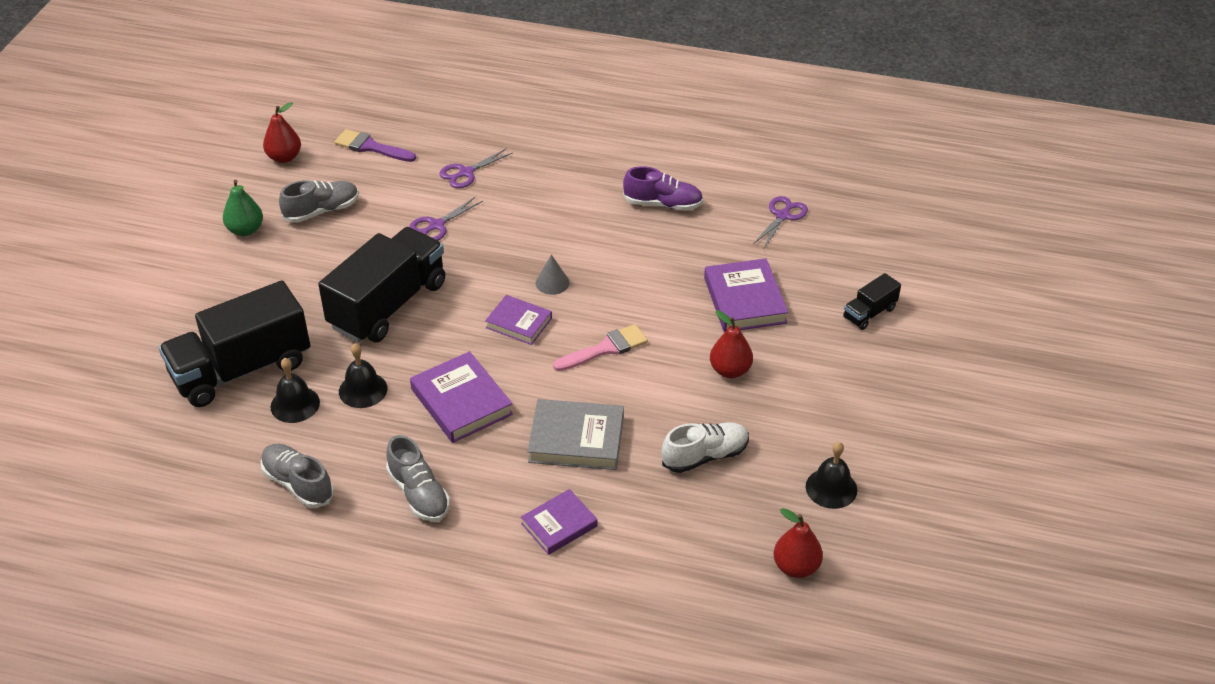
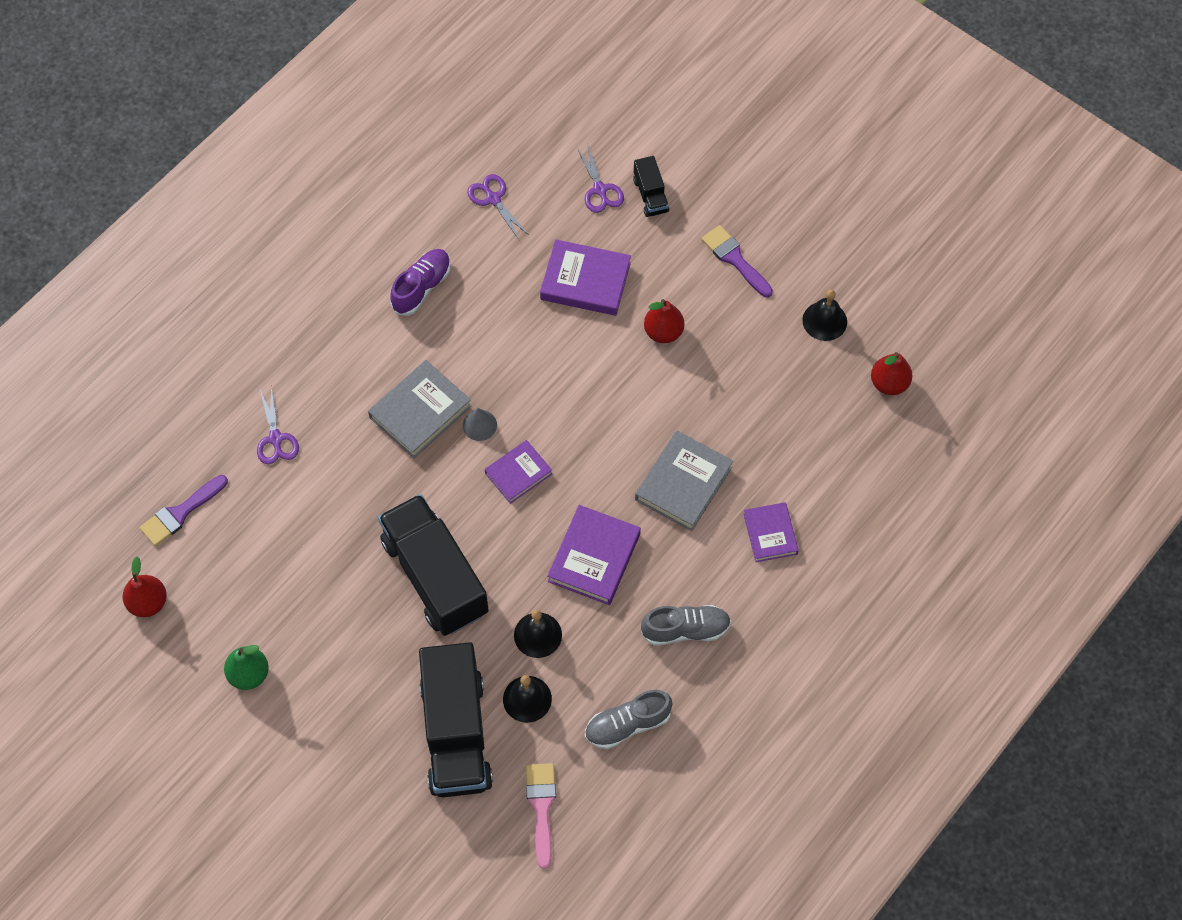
camera: 65 degrees left, 20 degrees up
grey shoe [279,180,359,223] -> none
purple scissors [409,196,483,241] -> purple scissors moved to [576,143,624,213]
purple book [410,351,513,443] -> purple book turned 60 degrees counterclockwise [547,505,641,605]
pink brush [553,324,648,371] -> pink brush moved to [526,763,556,869]
white shoe [662,422,749,473] -> none
none -> grey book [368,360,472,458]
none -> purple brush [701,225,773,297]

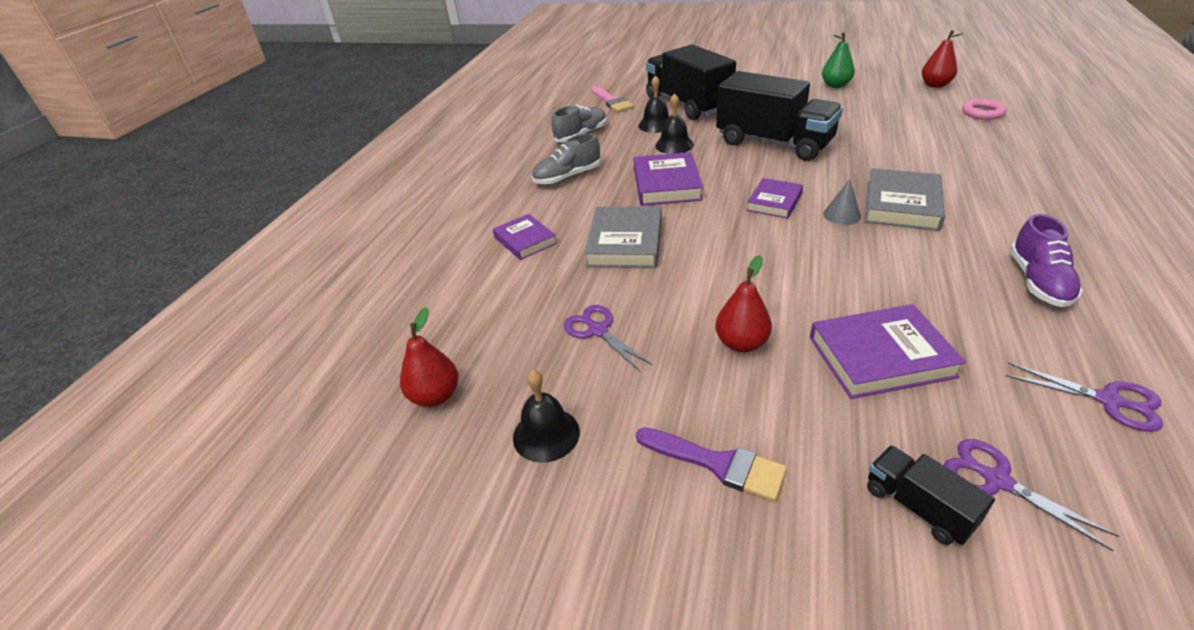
camera: 160 degrees right, 25 degrees down
purple brush [140,475,228,546] -> pink ring [962,98,1007,120]
purple scissors [257,386,299,464] -> purple scissors moved to [563,305,653,372]

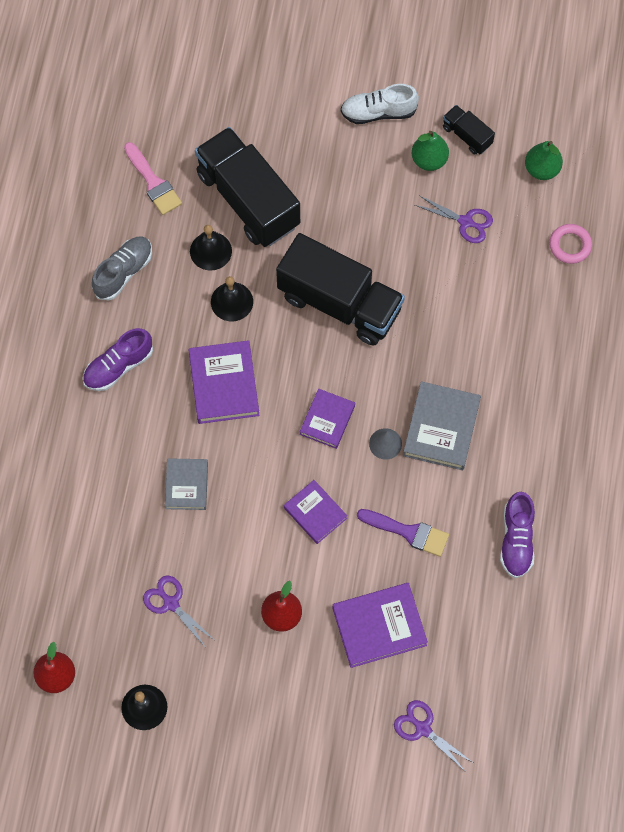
camera: 10 degrees left, 30 degrees up
purple book [493,214,557,260] -> purple book moved to [284,480,347,544]
grey shoe [532,133,601,185] -> purple shoe [83,328,153,391]
grey book [585,207,662,268] -> grey book [165,458,208,510], size x0.65
purple brush [636,427,787,502] -> purple brush moved to [357,509,449,557]
black truck [867,445,995,545] -> black truck moved to [443,105,495,155]
red pear [922,30,964,88] -> green pear [525,141,563,180]
purple scissors [1006,362,1163,432] -> purple scissors moved to [415,196,493,243]
none -> white shoe [341,84,419,124]

